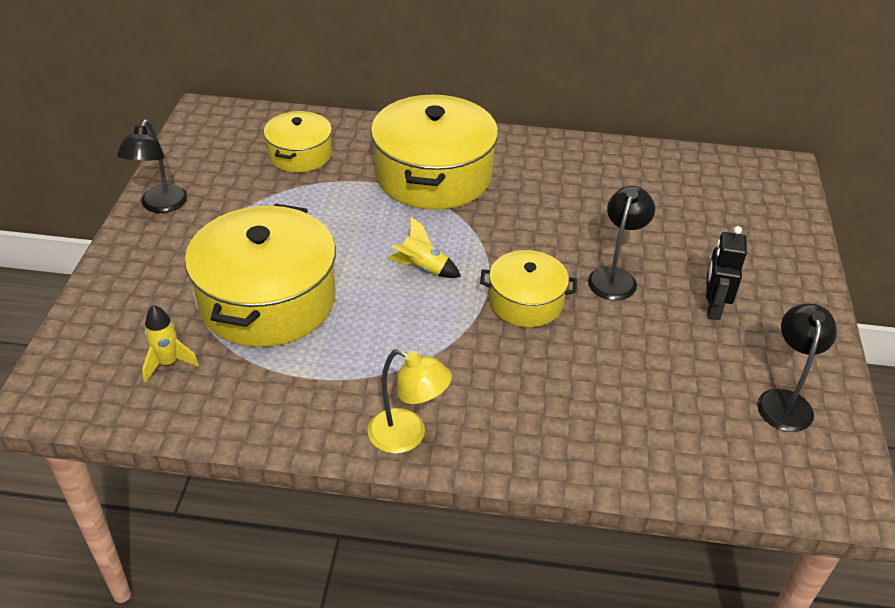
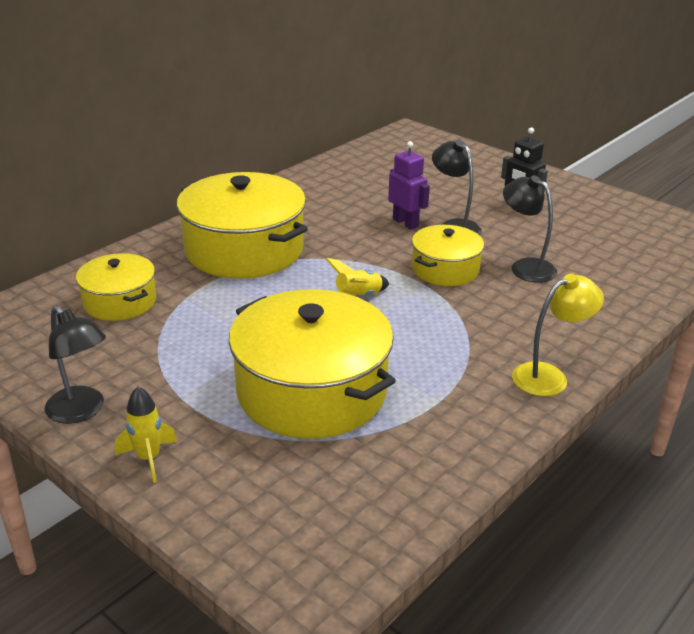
camera: 55 degrees left, 10 degrees down
yellow rocket [142,305,199,383] -> yellow rocket moved to [115,386,177,483]
black lamp [757,304,837,432] -> black lamp moved to [503,175,557,283]
none -> purple robot [388,141,430,230]

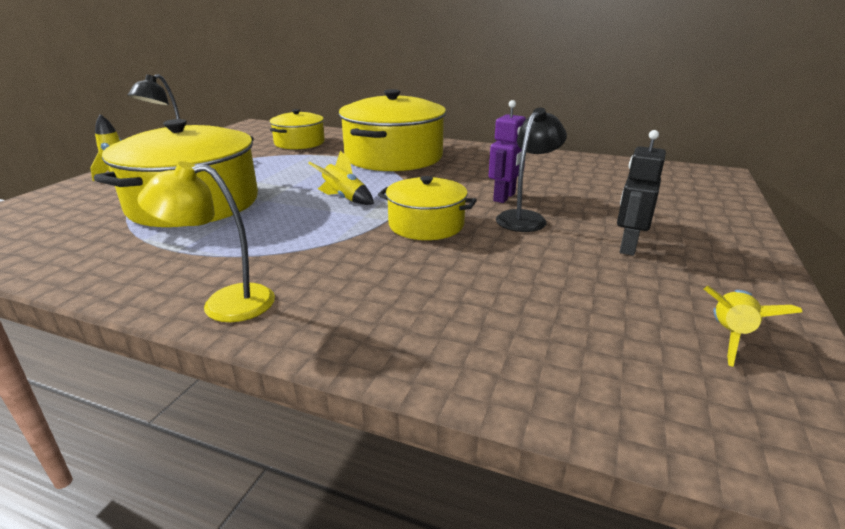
camera: 70 degrees right, 5 degrees down
black lamp [503,175,557,283] -> none
yellow lamp [512,274,604,396] -> yellow lamp turned 135 degrees clockwise [137,161,275,322]
none -> yellow rocket [704,286,802,367]

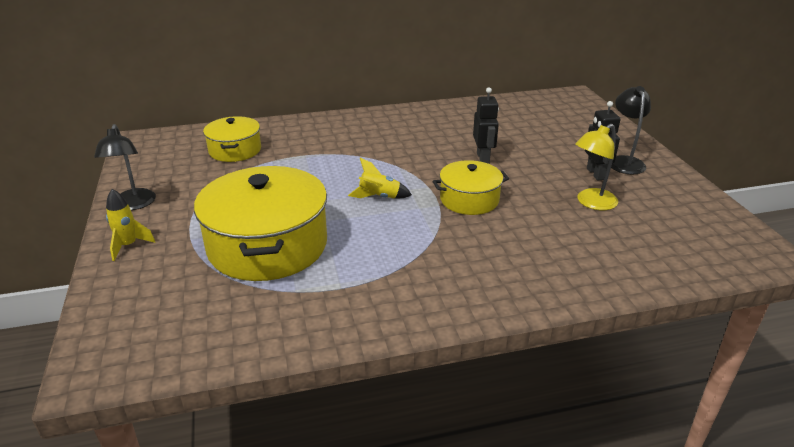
camera: 35 degrees left, 5 degrees up
yellow lamp [137,161,275,322] -> yellow lamp moved to [575,124,618,210]
yellow pot [339,89,446,171] -> none
purple robot [489,100,526,203] -> black robot [473,87,499,164]
black lamp [496,108,567,232] -> black lamp moved to [611,86,651,174]
yellow rocket [704,286,802,367] -> none

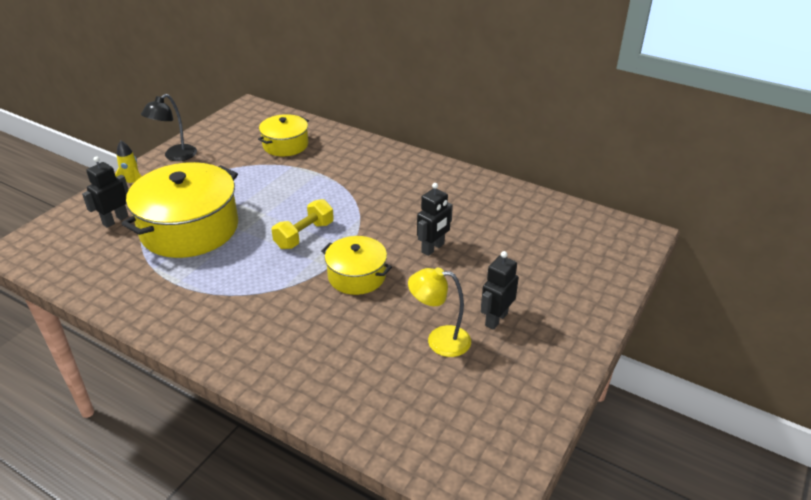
camera: 45 degrees right, 5 degrees up
yellow rocket [348,158,412,199] -> yellow dumbbell [271,199,334,249]
black lamp [611,86,651,174] -> none
none -> black robot [82,156,129,228]

